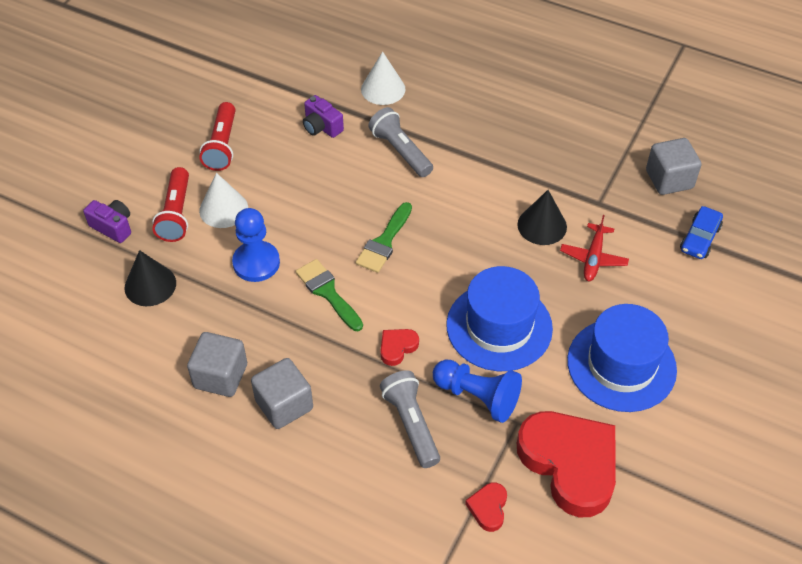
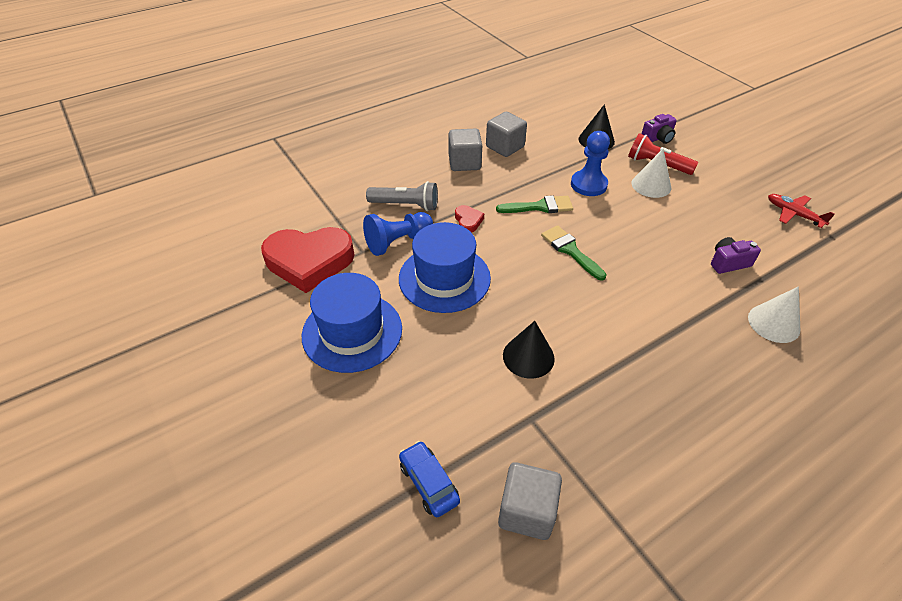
camera: 120 degrees right, 5 degrees down
red flashlight [199,102,235,171] -> none
grey flashlight [368,107,433,177] -> none
red heart [465,483,507,532] -> none
red plane [560,215,629,281] -> red plane moved to [768,194,835,228]

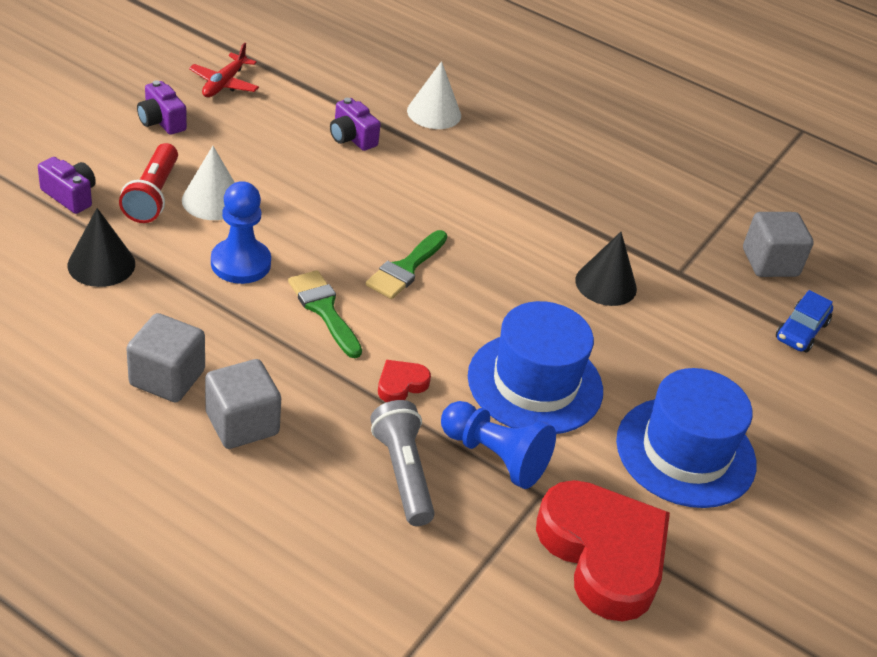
camera: 120 degrees left, 5 degrees down
none -> purple camera [137,80,187,135]

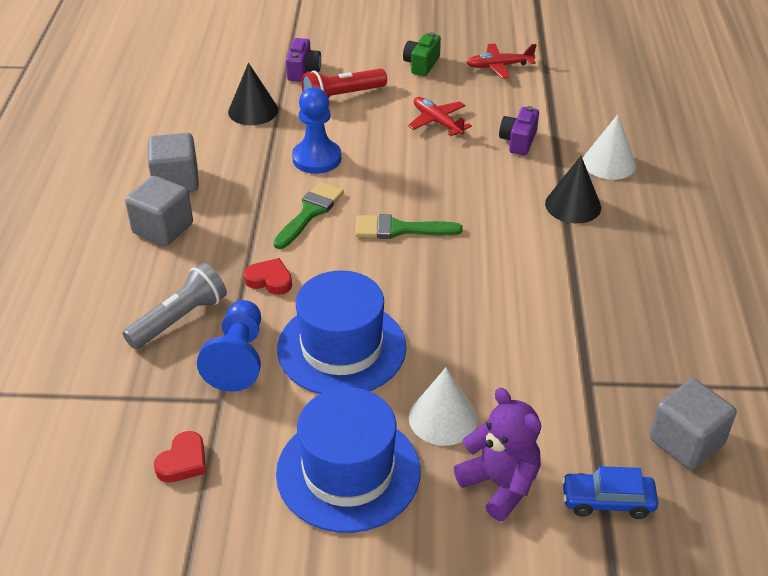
camera: 65 degrees right, 0 degrees up
purple camera [137,80,187,135] -> green camera [403,32,441,76]
white cone [182,146,235,220] -> white cone moved to [409,367,477,446]
red heart [536,480,670,621] -> red heart [154,431,206,483], size x0.42
black cone [575,232,637,306] -> black cone moved to [545,156,601,224]
none -> red plane [408,97,472,136]
none -> purple teddy bear [454,388,541,521]

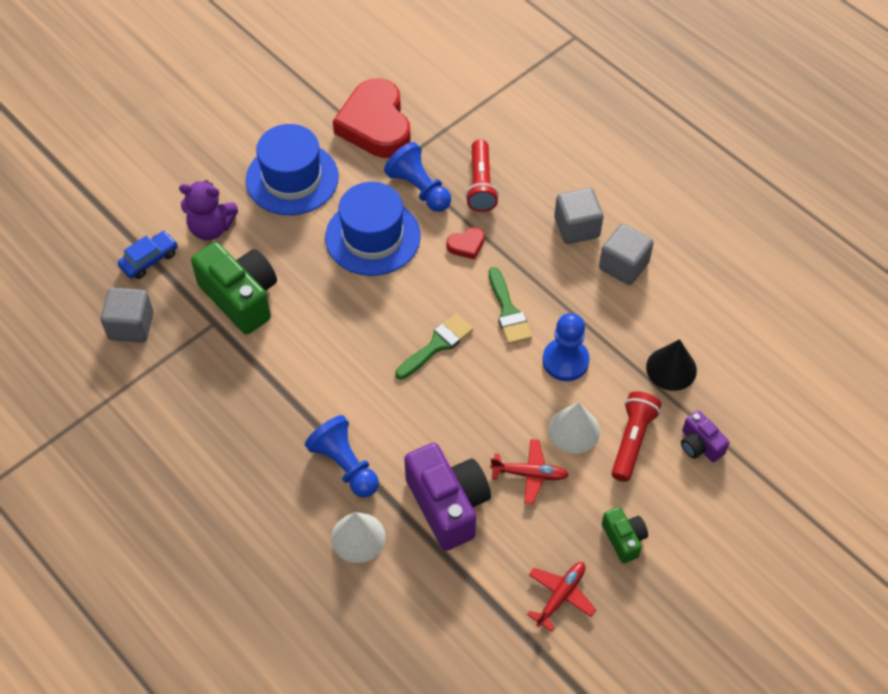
camera: 135 degrees right, 15 degrees up
grey flashlight [123,263,227,349] -> red flashlight [465,139,499,212]
red heart [154,431,206,483] -> red heart [333,78,411,158], size x2.41
white cone [409,367,477,446] -> white cone moved to [548,402,600,454]
purple camera [499,106,539,155] -> purple camera [404,443,491,551], size x1.93
black cone [545,156,601,224] -> blue pawn [305,415,379,497]
none -> green camera [191,242,277,335]

